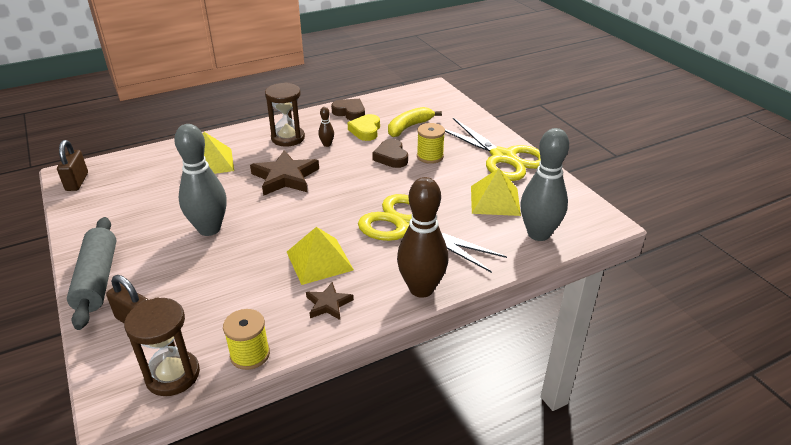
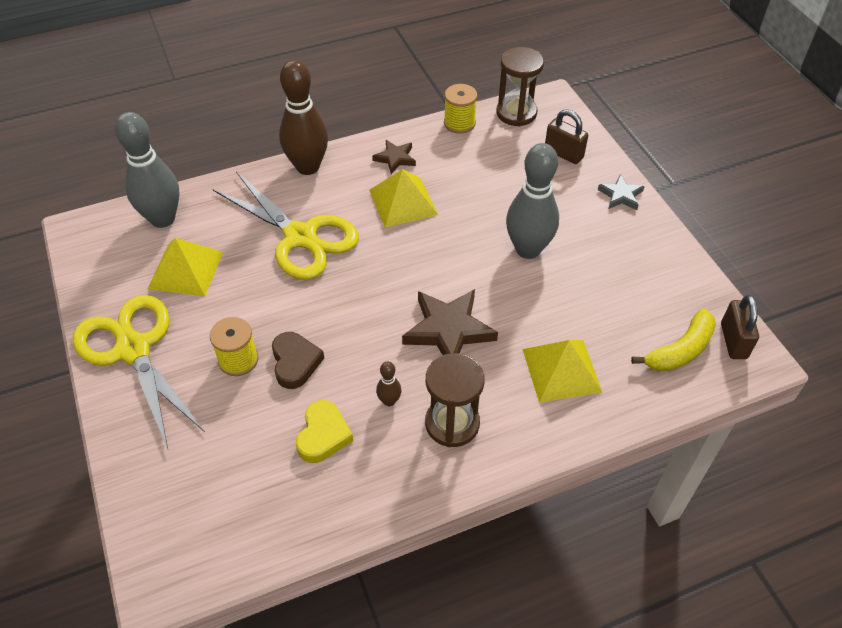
camera: 175 degrees left, 15 degrees up
grey rolling pin [67,217,116,330] -> grey star [598,174,645,210]
brown heart [331,99,365,121] -> none
yellow banana [388,107,442,137] -> yellow banana moved to [631,309,716,372]

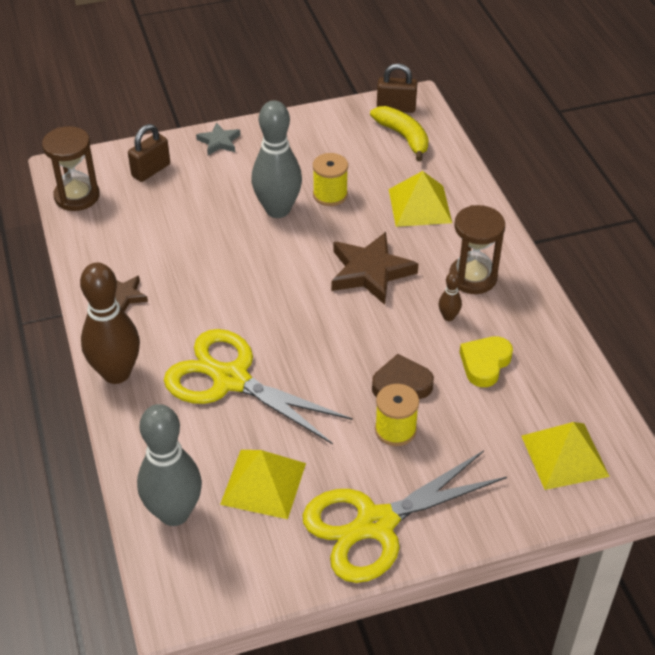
camera: 85 degrees left, 5 degrees down
yellow scissors [213,172,359,280] -> yellow scissors turned 105 degrees counterclockwise [164,329,353,444]
yellow heart [296,400,353,463] -> yellow heart turned 75 degrees counterclockwise [460,336,513,387]
yellow pyramid [369,169,438,228] -> yellow pyramid moved to [521,422,610,490]
yellow spool [444,84,477,134] -> yellow spool moved to [313,153,348,206]

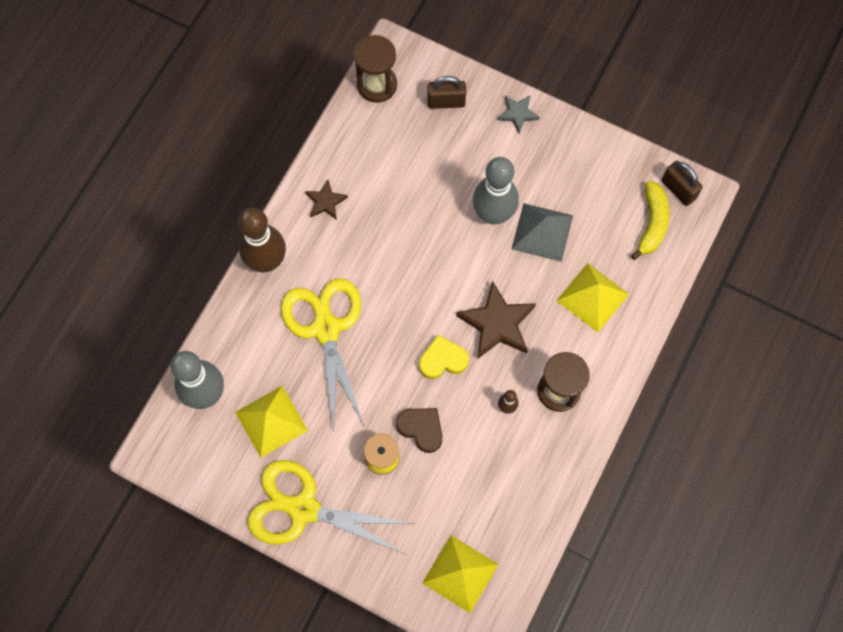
camera: 45 degrees right, 25 degrees up
yellow spool [313,153,348,206] -> grey pyramid [512,203,573,262]
yellow heart [460,336,513,387] -> yellow heart moved to [419,335,469,379]

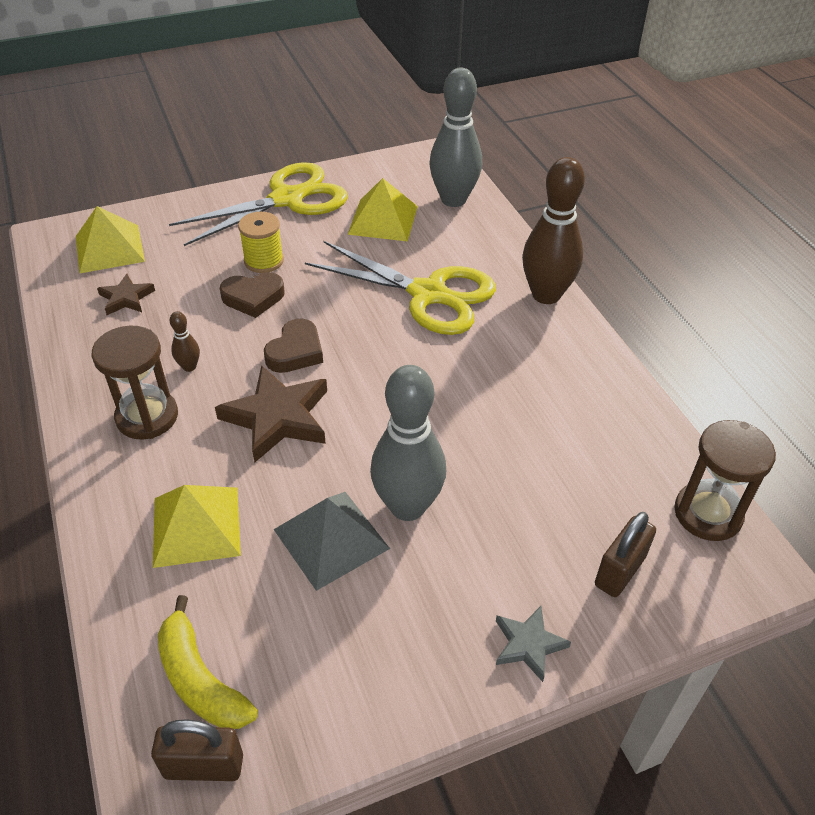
camera: 130 degrees right, 25 degrees down
brown star [305,180,348,220] -> brown star moved to [97,274,155,315]
yellow heart [419,335,469,379] -> brown heart [264,319,323,373]

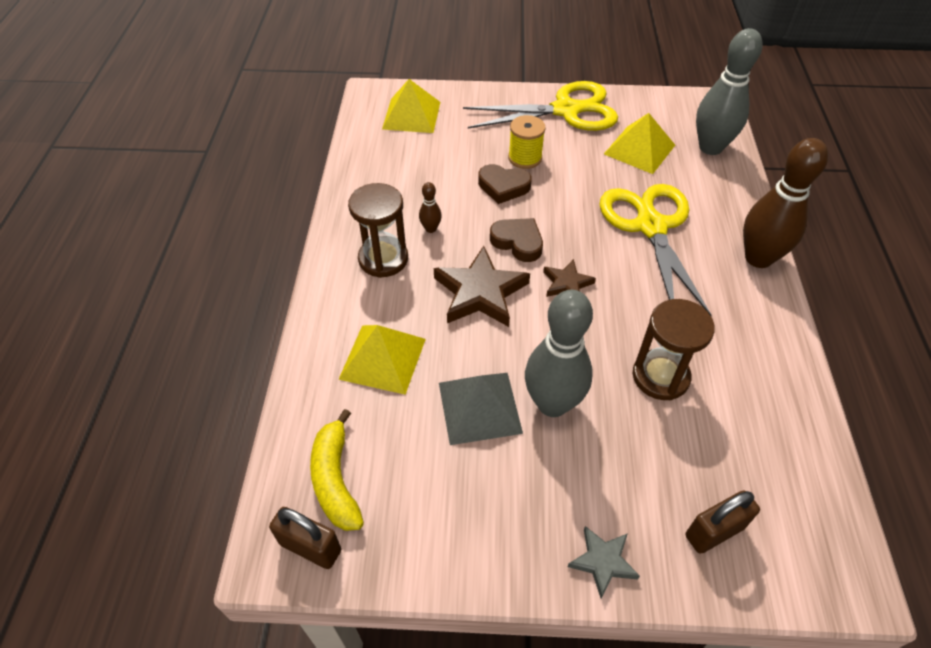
camera: 25 degrees right, 5 degrees up
brown star [97,274,155,315] -> brown star moved to [543,259,596,297]
brown heart [264,319,323,373] -> brown heart turned 105 degrees counterclockwise [490,218,543,262]
yellow scissors [305,241,496,335] -> yellow scissors turned 150 degrees counterclockwise [599,184,712,316]
brown hourglass [674,420,776,541] -> brown hourglass moved to [633,299,715,400]

